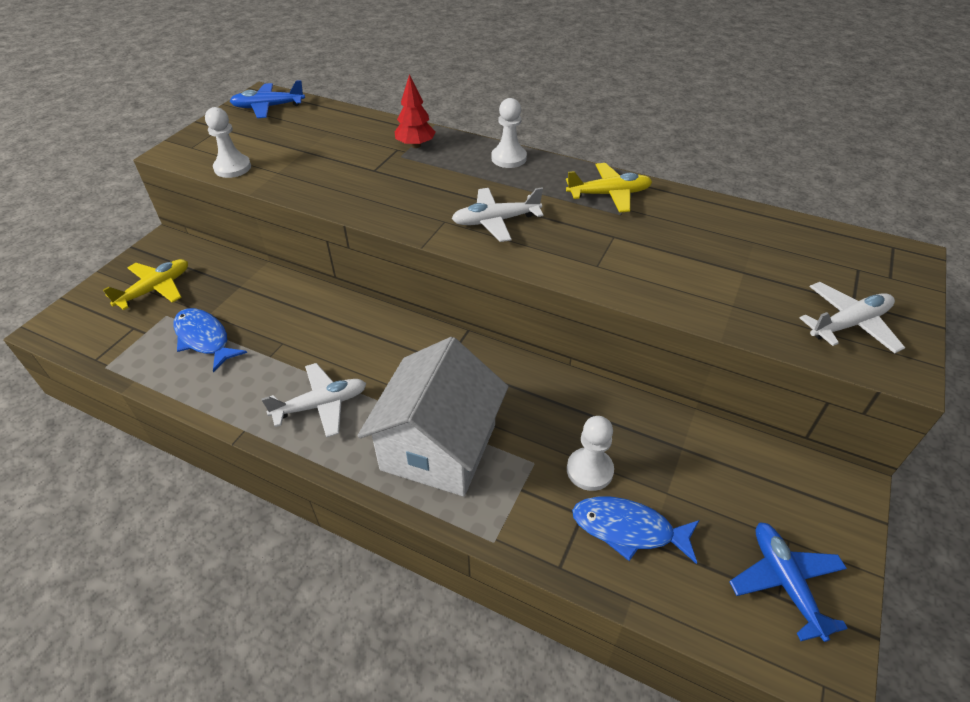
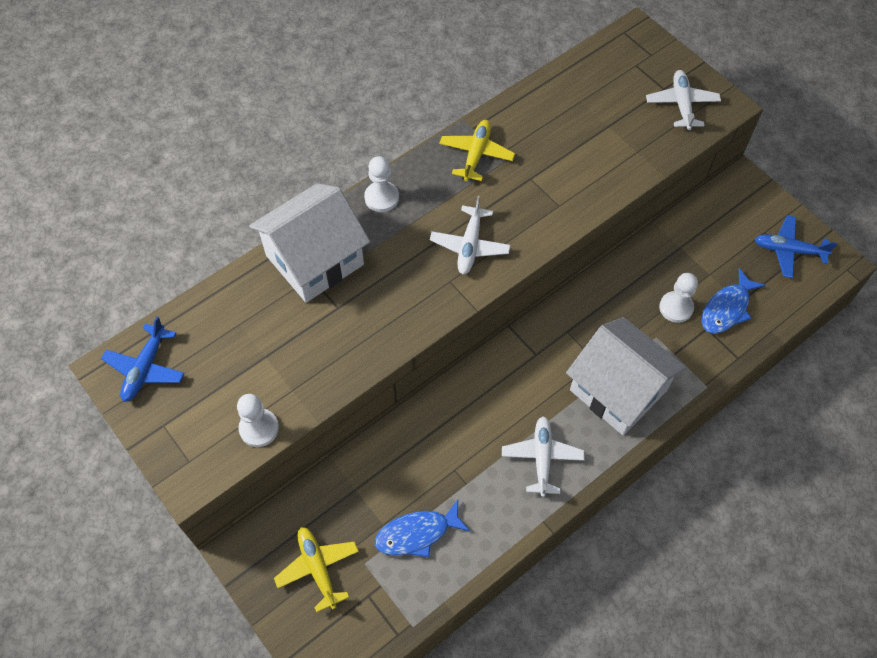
camera: 65 degrees left, 15 degrees up
red tree [395,74,436,148] -> white house [249,183,370,303]

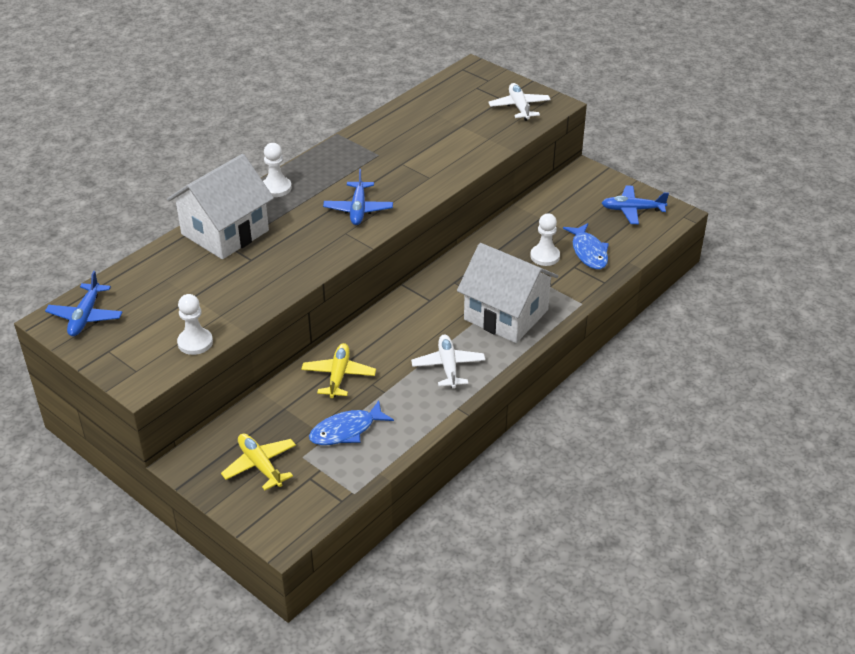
camera: 10 degrees left, 20 degrees down
white plane [430,196,511,274] -> blue plane [323,169,393,225]
yellow plane [439,120,515,181] -> yellow plane moved to [301,343,376,398]
blue fish [702,268,765,334] -> blue fish turned 45 degrees counterclockwise [563,223,609,269]

